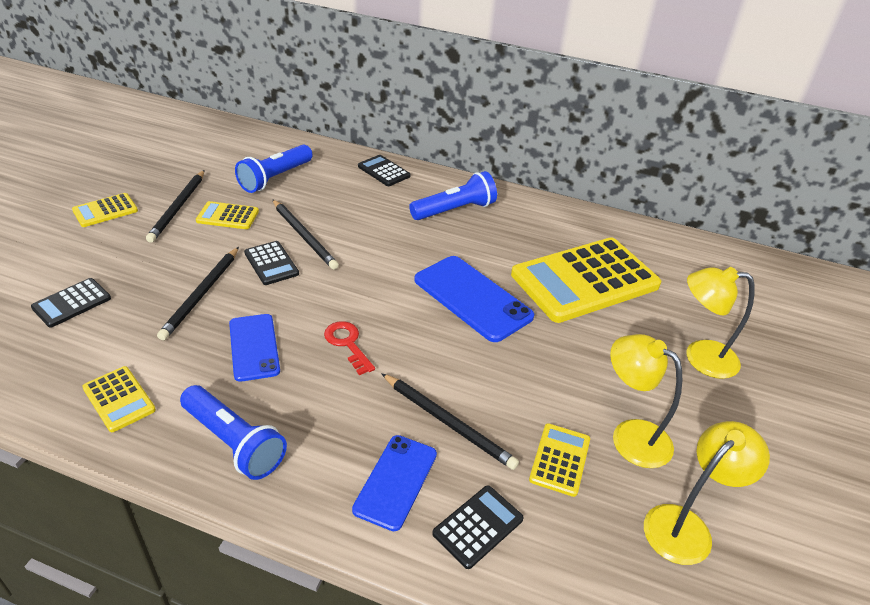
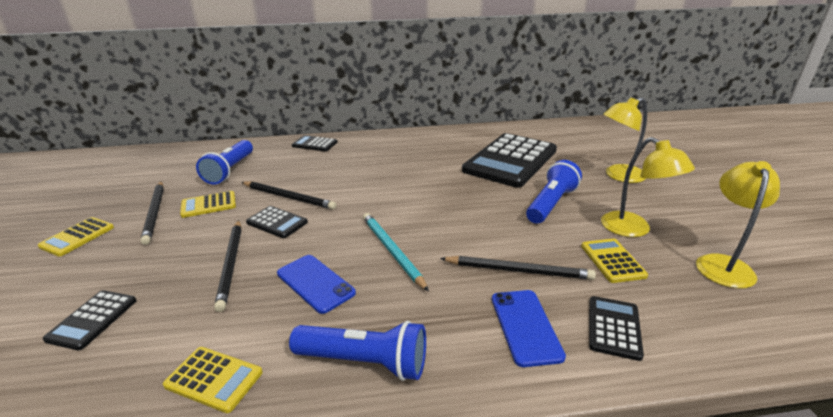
camera: 25 degrees left, 10 degrees down
red key [324,321,375,375] -> turquoise pencil [363,213,429,292]
blue flashlight [409,171,497,220] -> blue flashlight moved to [526,160,582,224]
blue phone [414,256,534,342] -> none
yellow calculator [511,237,661,323] -> black calculator [462,133,557,188]
yellow lamp [610,334,682,468] -> yellow lamp turned 135 degrees counterclockwise [601,137,695,237]

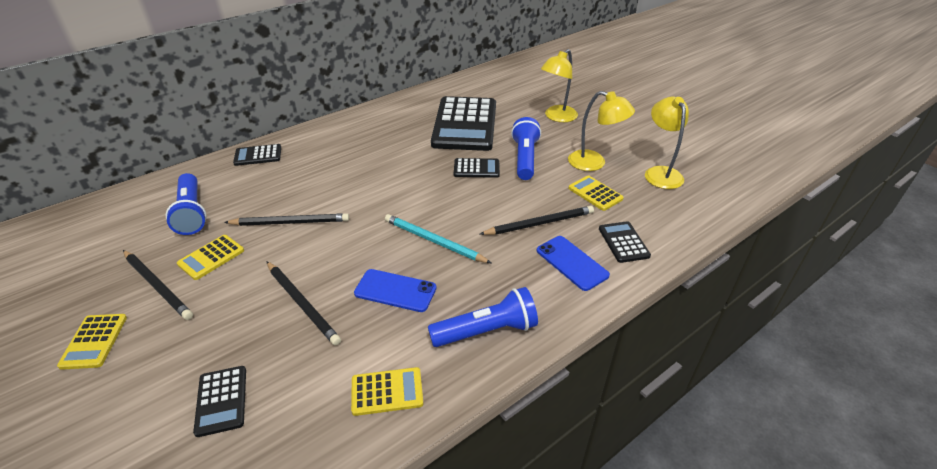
camera: 30 degrees left, 10 degrees up
black calculator [246,206,308,238] -> black calculator moved to [454,158,500,178]

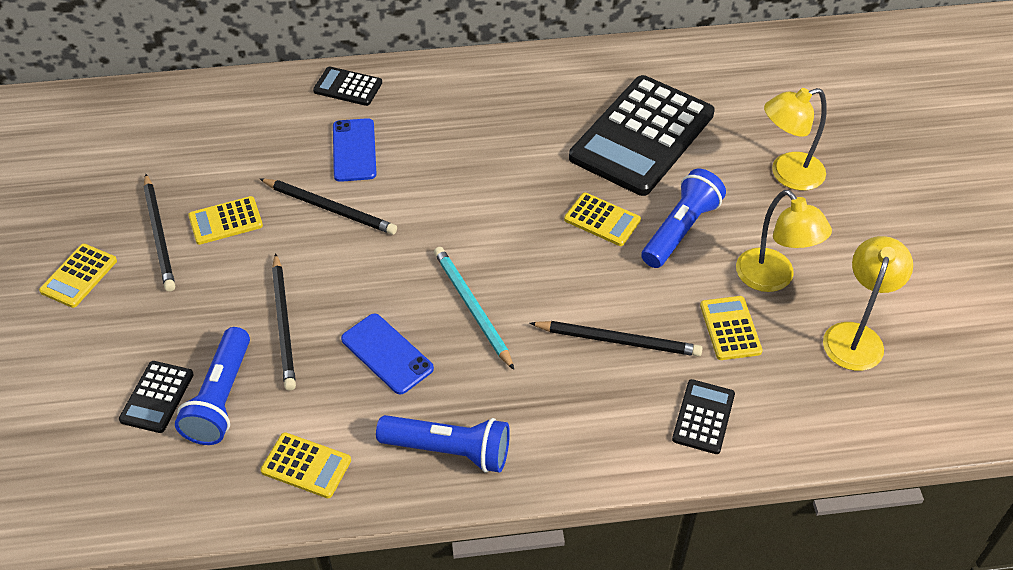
camera: 30 degrees right, 10 degrees up
blue flashlight [166,173,207,235] -> blue flashlight moved to [175,327,250,445]
black calculator [454,158,500,178] -> yellow calculator [564,193,641,246]
blue phone [537,236,610,291] -> blue phone moved to [333,118,377,182]

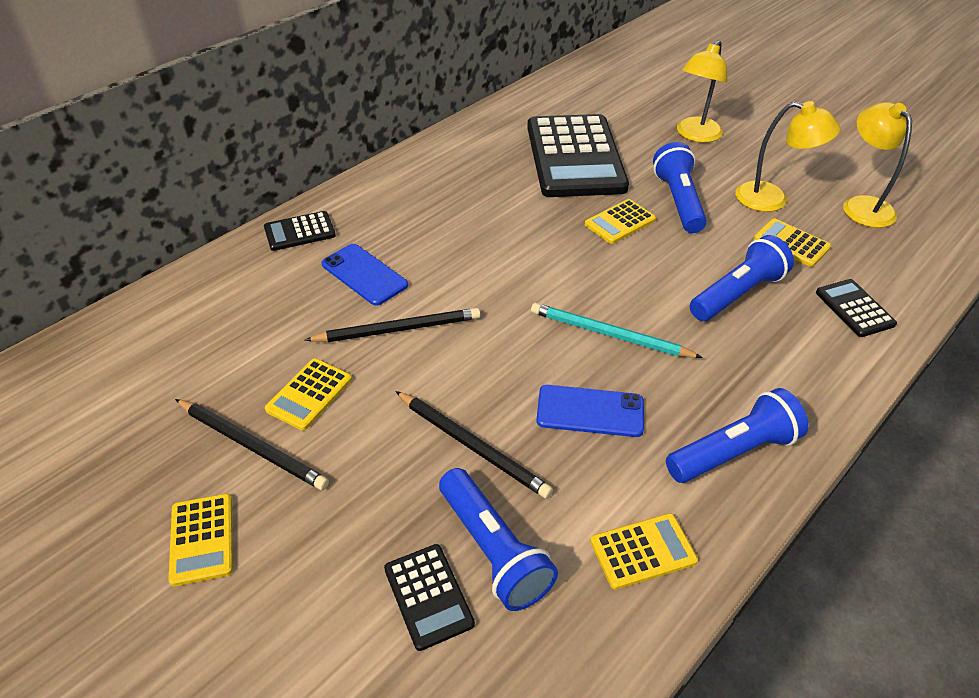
camera: 40 degrees left, 5 degrees down
black pencil [529,321,703,357] -> blue flashlight [690,235,794,321]
yellow calculator [564,193,641,246] -> yellow calculator turned 150 degrees clockwise [585,199,656,244]

